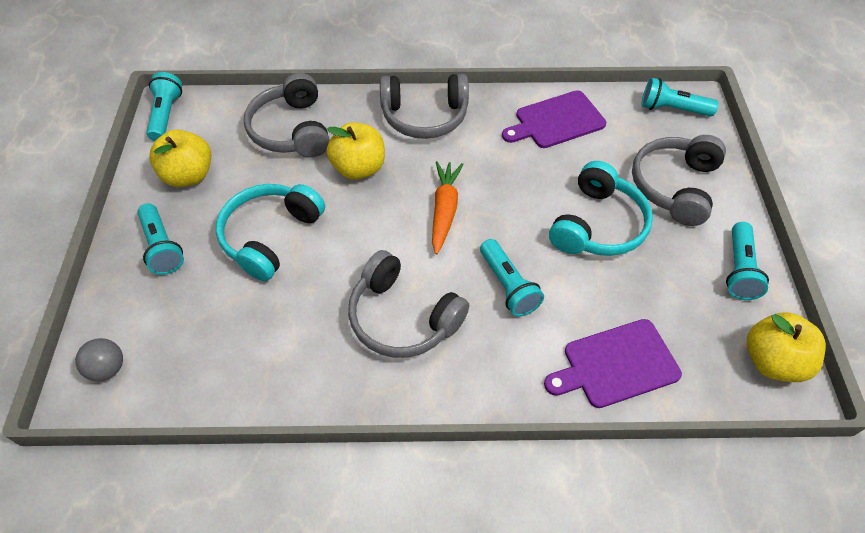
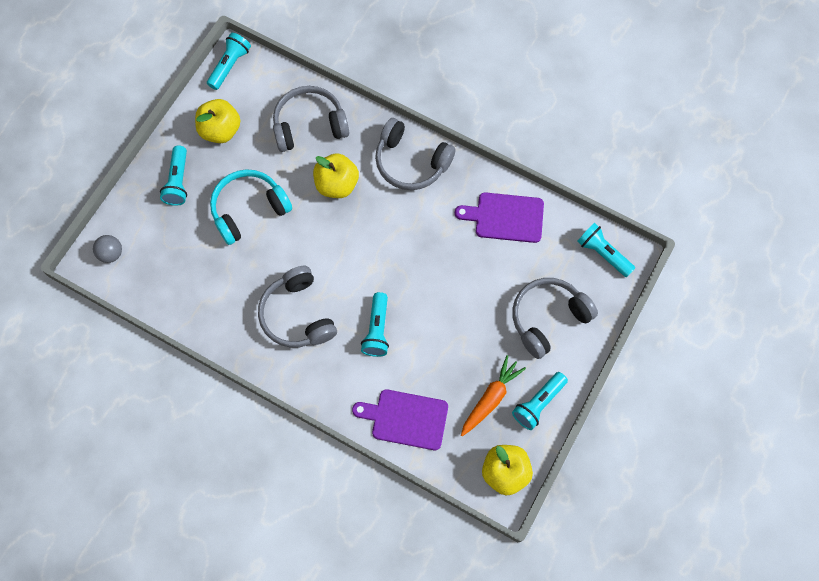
camera: 30 degrees right, 15 degrees up
grey headphones [244,73,330,157] -> grey headphones turned 60 degrees clockwise [273,86,349,152]
orange carrot [432,161,464,255] -> orange carrot moved to [461,355,526,436]
turquoise headphones [549,161,653,256] -> none

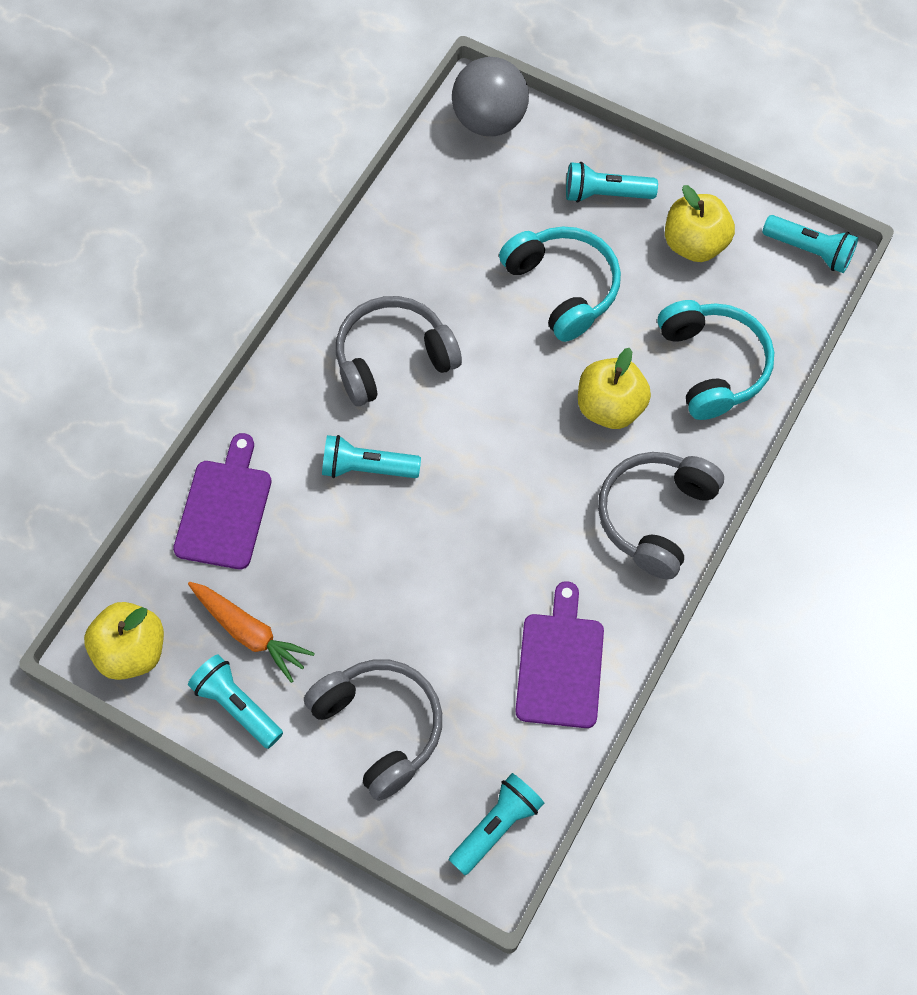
camera: 90 degrees right, 5 degrees down
grey ball [93,235,122,263] -> grey ball [452,57,529,136], size x1.91
grey headphones [273,86,349,152] -> turquoise headphones [658,300,774,420]

